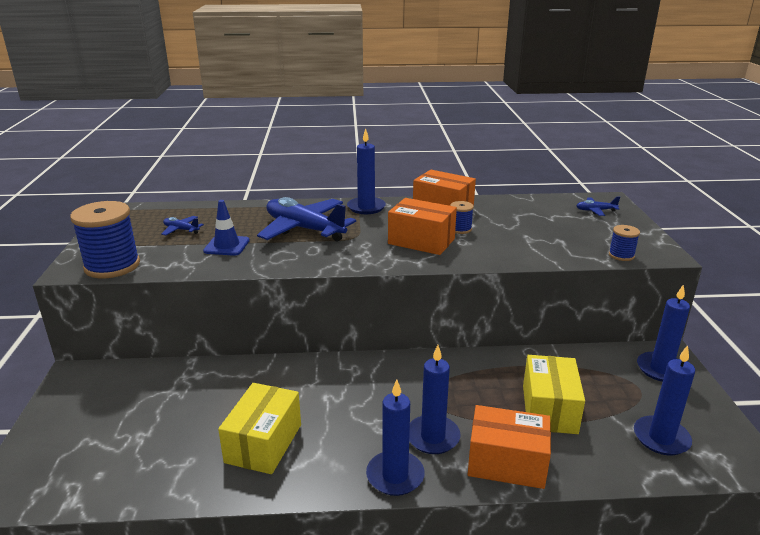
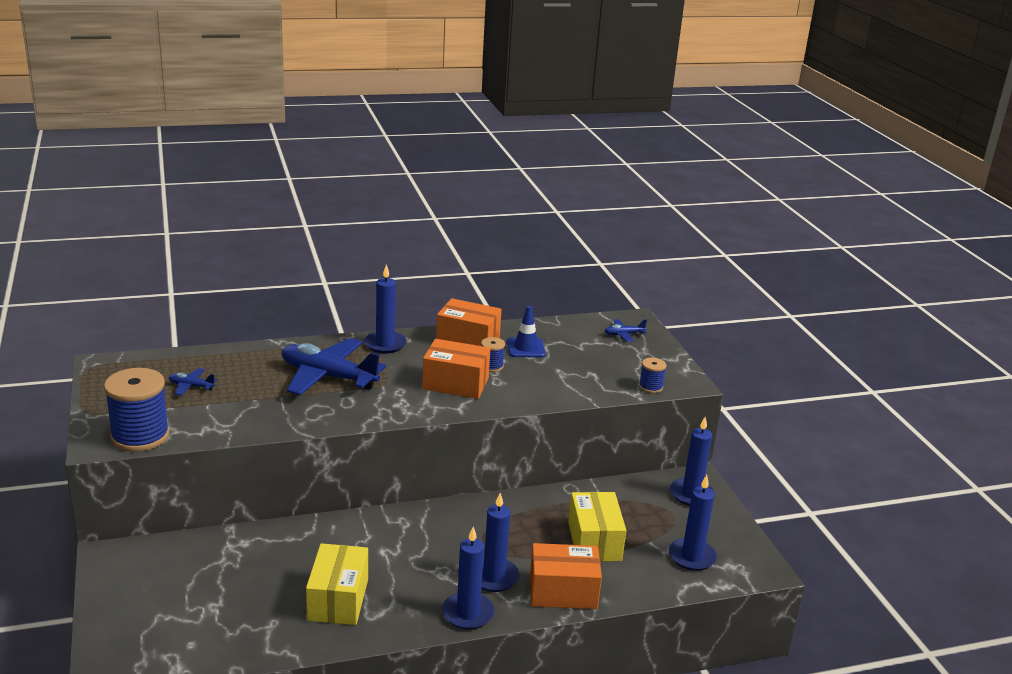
camera: 15 degrees left, 0 degrees up
blue traffic cone [203,200,250,256] -> blue traffic cone moved to [507,306,546,357]

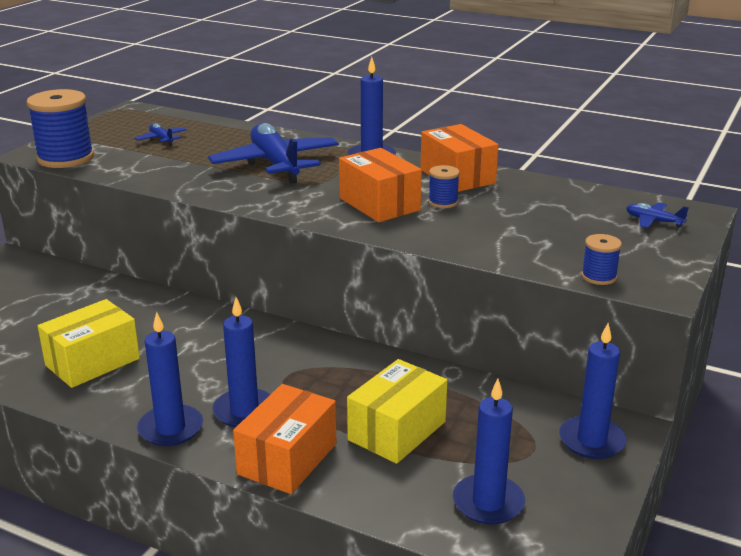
camera: 45 degrees right, 0 degrees up
blue traffic cone [507,306,546,357] -> none
orange box [530,543,602,609] -> orange box turned 75 degrees clockwise [233,384,336,494]

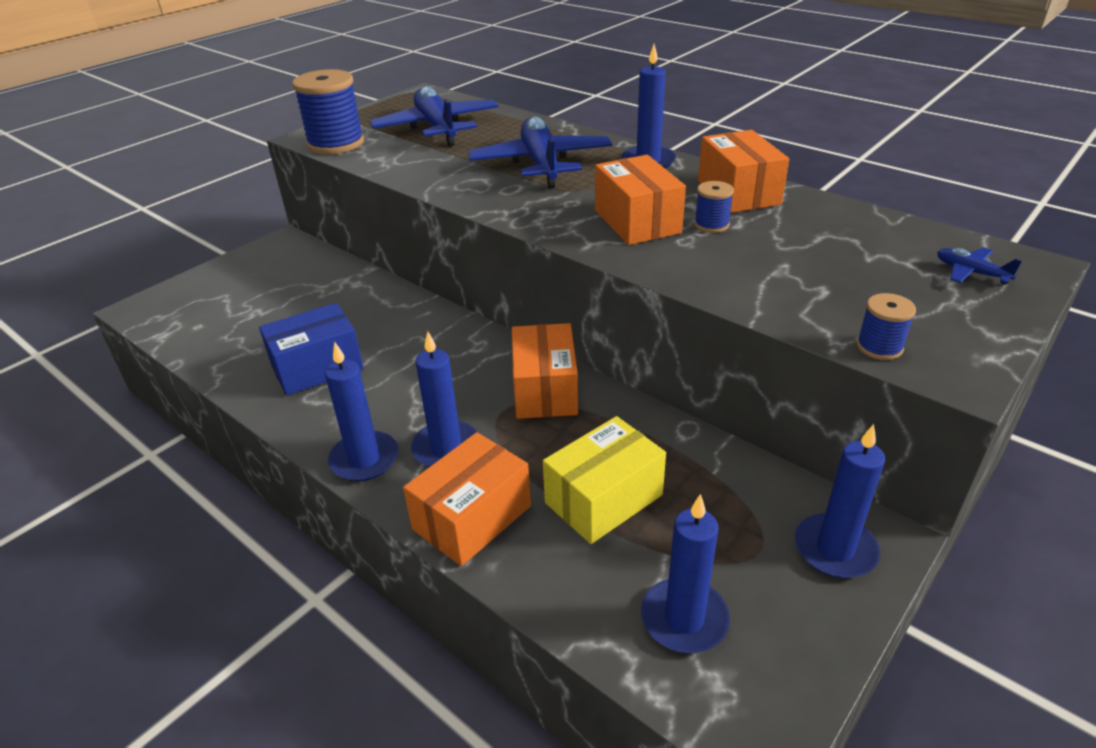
camera: 15 degrees right, 10 degrees up
yellow box [38,299,140,388] -> blue box [259,303,364,396]
blue plane [135,123,187,146] -> blue plane [370,86,499,146], size x2.33
none -> orange box [512,323,578,419]

